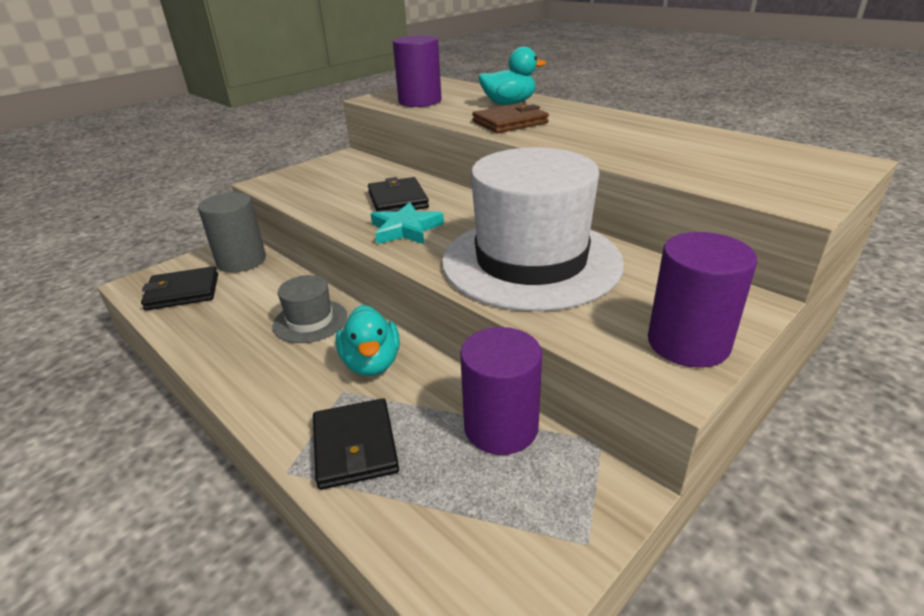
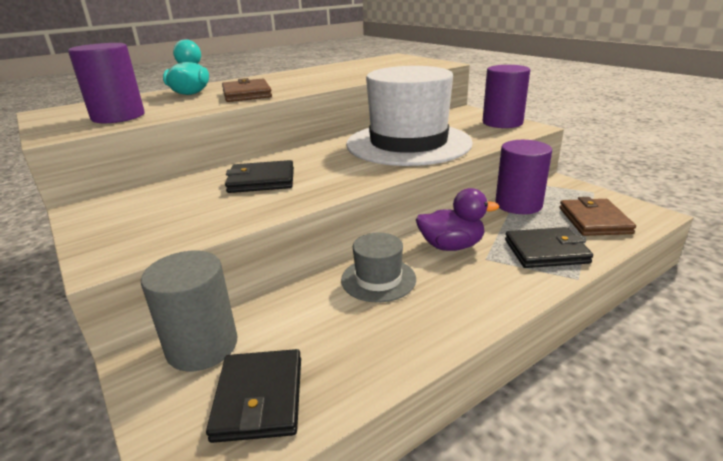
camera: 80 degrees left, 5 degrees down
turquoise duck [336,305,400,376] -> purple duck [416,188,499,251]
turquoise star [371,202,444,244] -> none
none -> brown wallet [559,197,636,236]

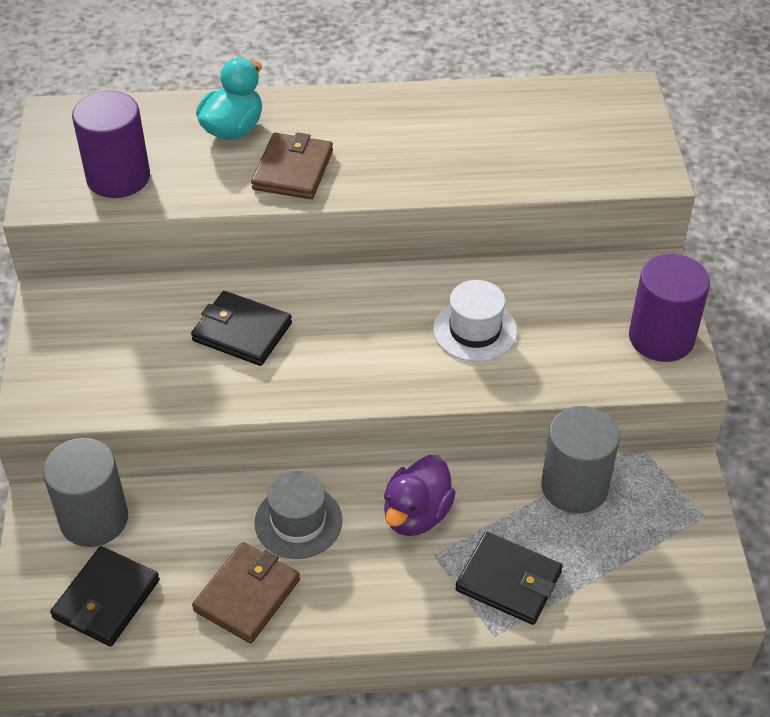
camera: 30 degrees right, 20 degrees up
white hat [346,66,473,166] -> white hat [433,280,517,362], size x0.45
purple duck [416,188,499,251] -> purple duck turned 90 degrees clockwise [384,455,456,536]
purple cylinder [495,140,552,214] -> grey cylinder [541,406,620,514]
brown wallet [559,197,636,236] -> brown wallet moved to [192,542,300,643]

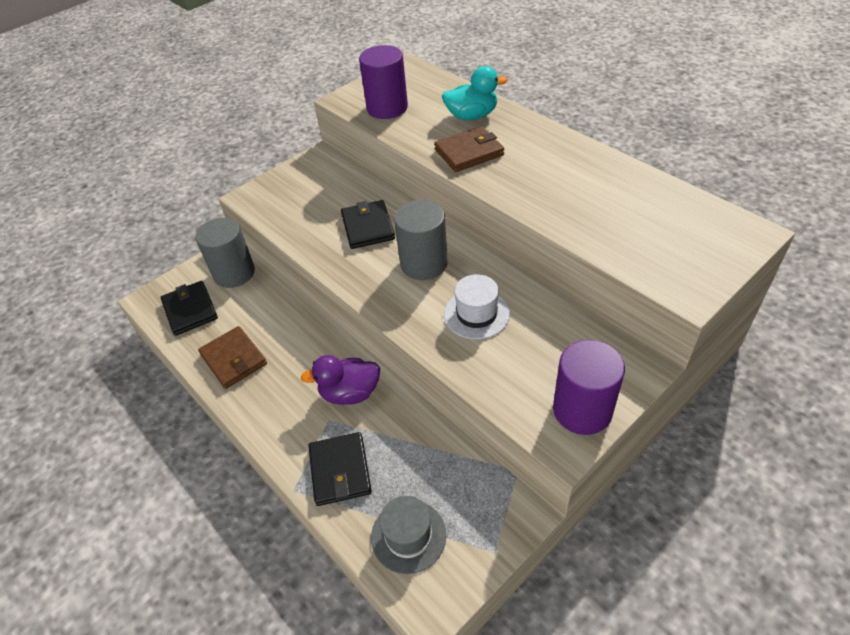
camera: 55 degrees right, 0 degrees up
black wallet [50,546,160,647] -> black wallet turned 75 degrees clockwise [161,281,218,336]
brown wallet [192,542,300,643] -> brown wallet turned 60 degrees clockwise [198,326,267,389]
grey hat [255,471,343,559] -> grey hat moved to [371,496,446,574]
grey cylinder [541,406,620,514] -> grey cylinder moved to [394,200,448,280]

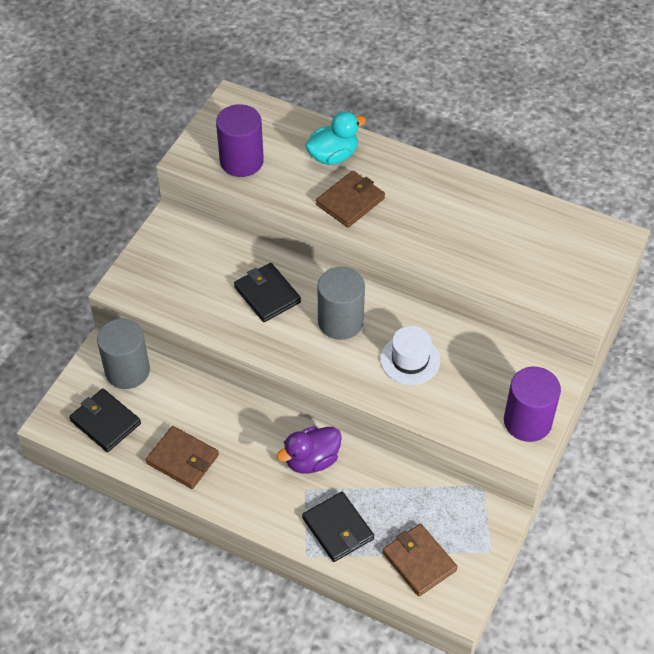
camera: 25 degrees left, 5 degrees up
grey hat [371,496,446,574] -> brown wallet [382,524,458,597]

